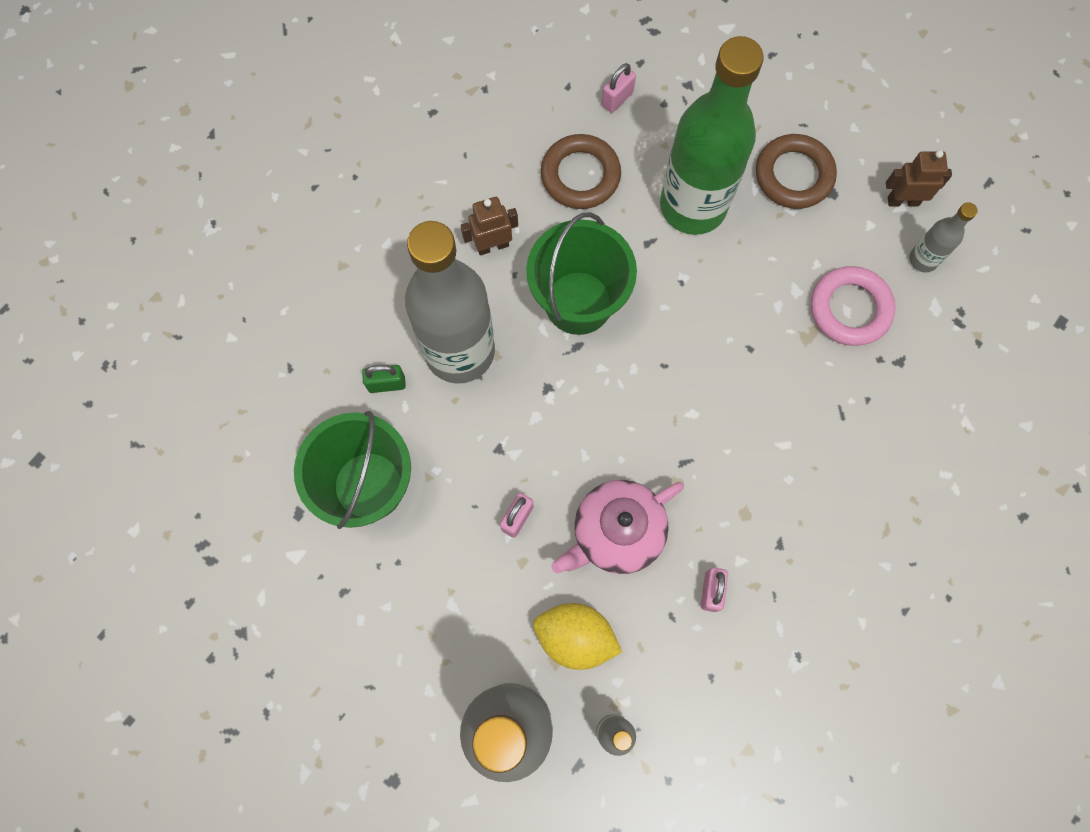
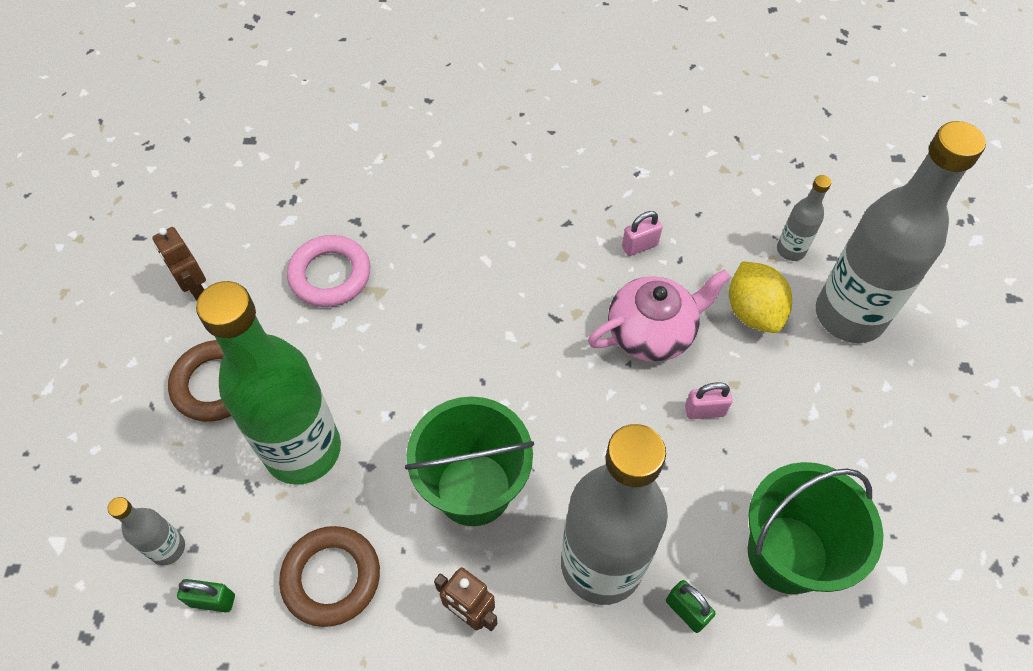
camera: 125 degrees left, 15 degrees down
pink teapot [551,480,684,574] -> pink teapot turned 45 degrees counterclockwise [588,269,731,362]
pink padlock [602,63,636,113] -> green padlock [177,579,235,612]
grey bottle [909,202,978,273] -> grey bottle moved to [108,497,185,565]

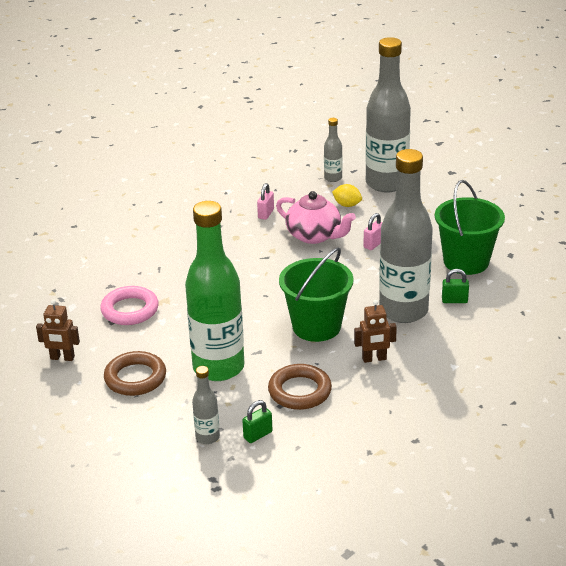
camera: 45 degrees left, 25 degrees down
pink teapot [588,269,731,362] -> pink teapot turned 105 degrees clockwise [276,191,356,244]
yellow lemon [729,261,792,333] -> yellow lemon [332,184,362,207], size x0.64

